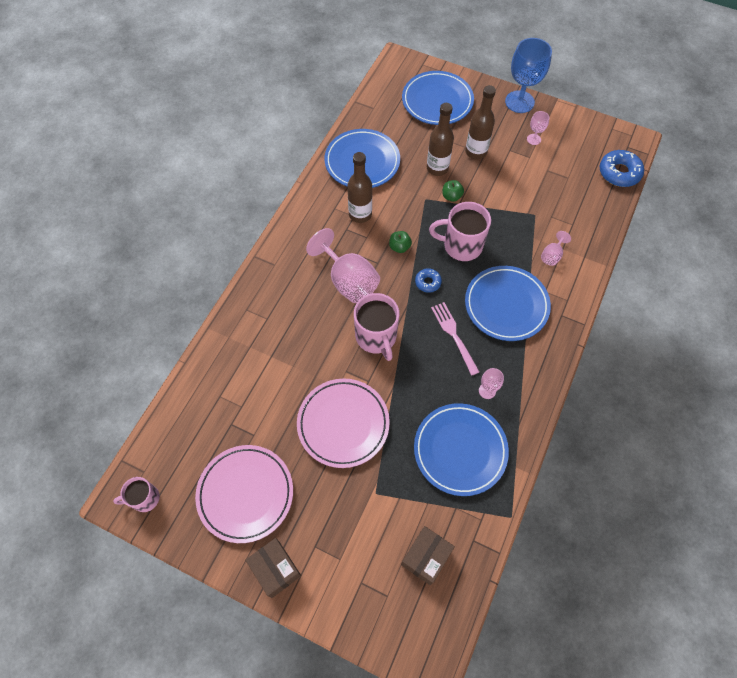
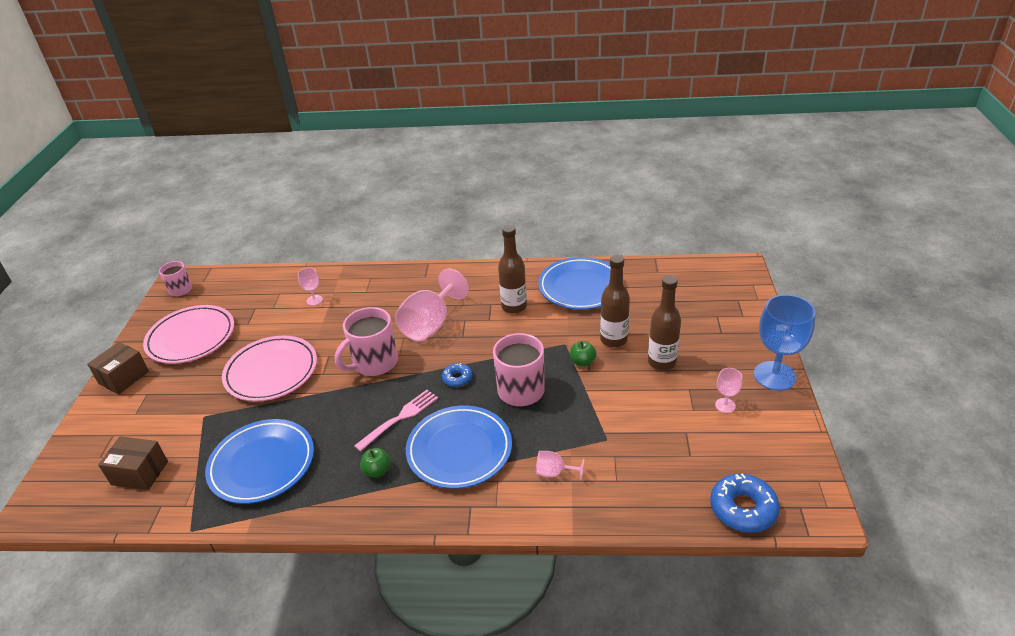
camera: 70 degrees right, 25 degrees down
green apple [389,231,412,253] -> green apple moved to [360,448,391,478]
blue plate [402,71,474,125] -> none
pink goblet [479,368,504,399] -> pink goblet moved to [298,268,323,306]

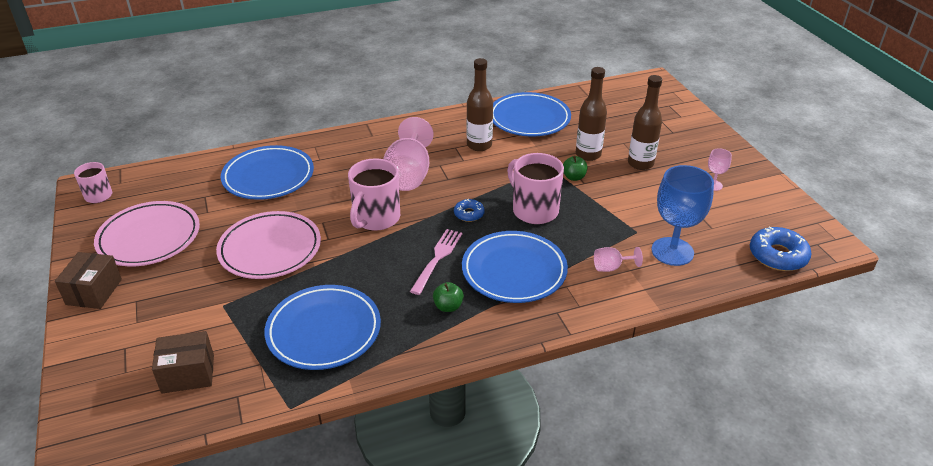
camera: 25 degrees left, 0 degrees up
pink goblet [298,268,323,306] -> blue plate [221,145,314,200]
blue goblet [754,294,815,391] -> blue goblet moved to [651,165,714,266]

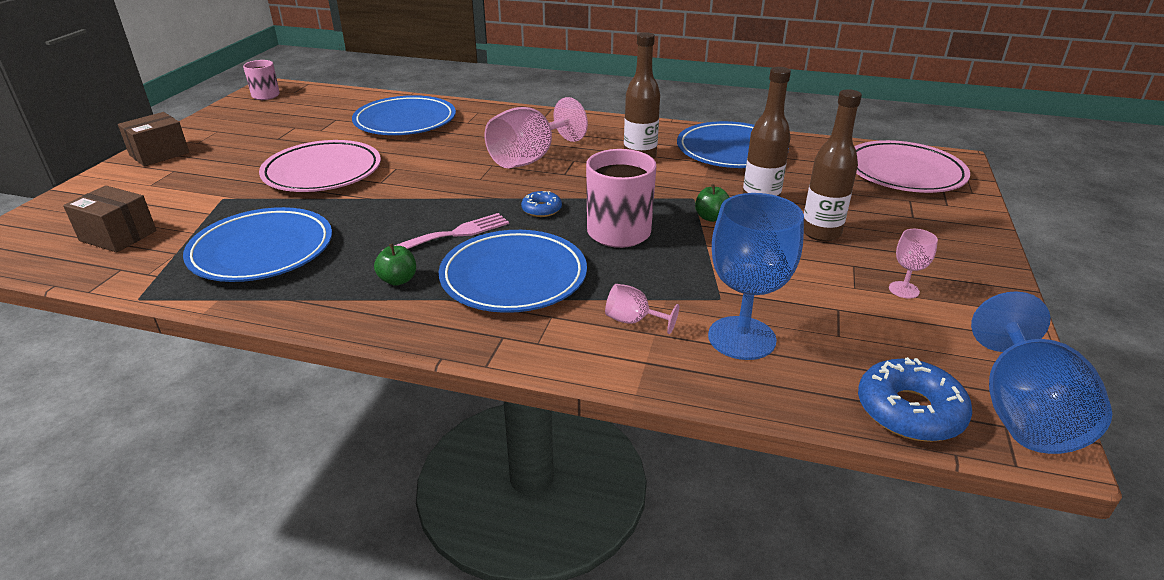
camera: 35 degrees right, 5 degrees down
pink plate [94,201,200,266] -> pink plate moved to [854,140,970,193]
pink mug [348,158,400,231] -> none
none -> blue goblet [971,291,1112,454]

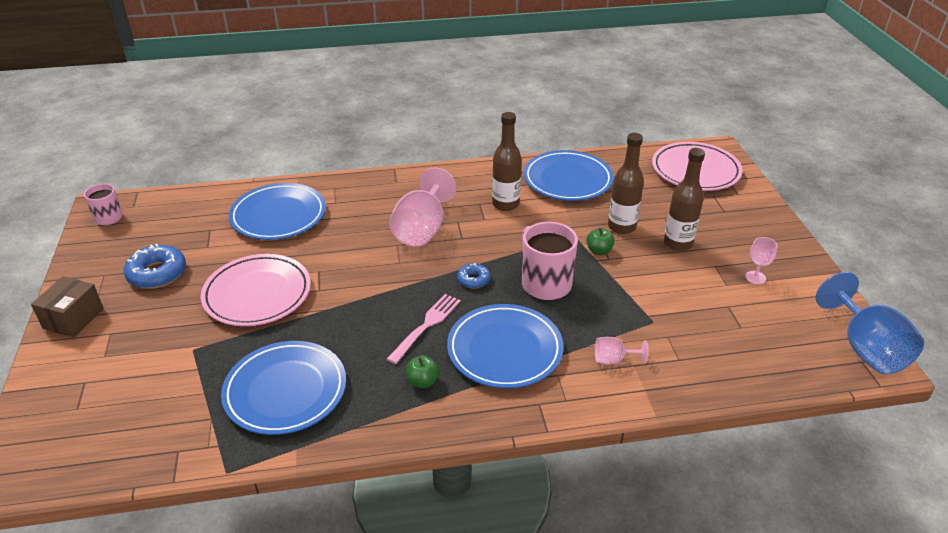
camera: 25 degrees left, 5 degrees up
brown box [63,185,157,253] -> none
blue goblet [708,193,804,360] -> none
blue donut [858,357,972,442] -> blue donut moved to [124,244,186,289]

